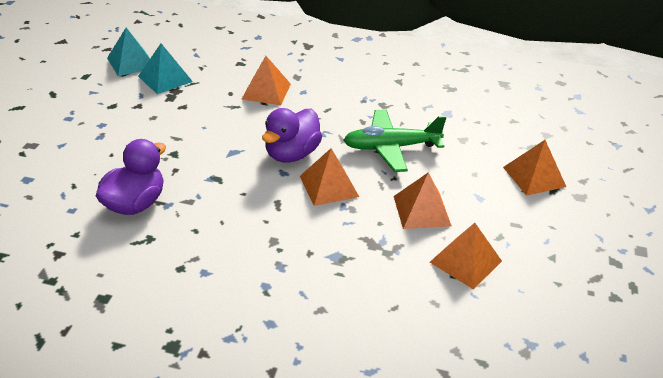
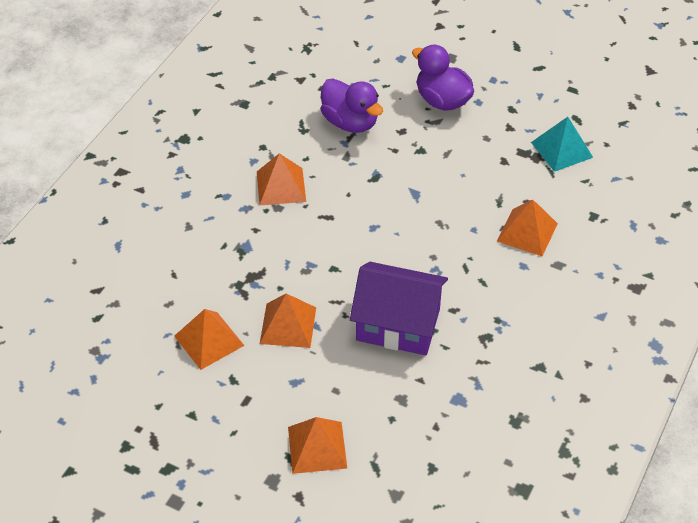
camera: 105 degrees right, 10 degrees up
turquoise pyramid [107,28,150,76] -> none
purple duck [262,108,322,162] -> purple duck moved to [412,45,474,111]
orange pyramid [300,148,359,206] -> orange pyramid moved to [257,153,306,205]
green plane [343,109,447,172] -> purple house [350,262,448,356]

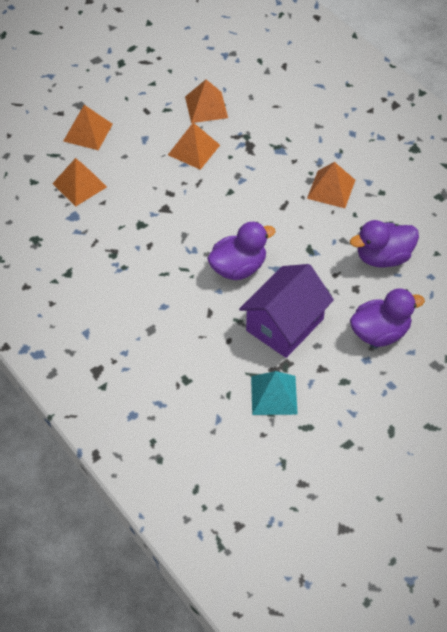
camera: 115 degrees right, 5 degrees up
purple house [350,262,448,356] -> purple house moved to [239,264,334,358]
orange pyramid [497,199,558,256] -> orange pyramid moved to [52,158,107,207]
none -> purple duck [207,222,276,280]

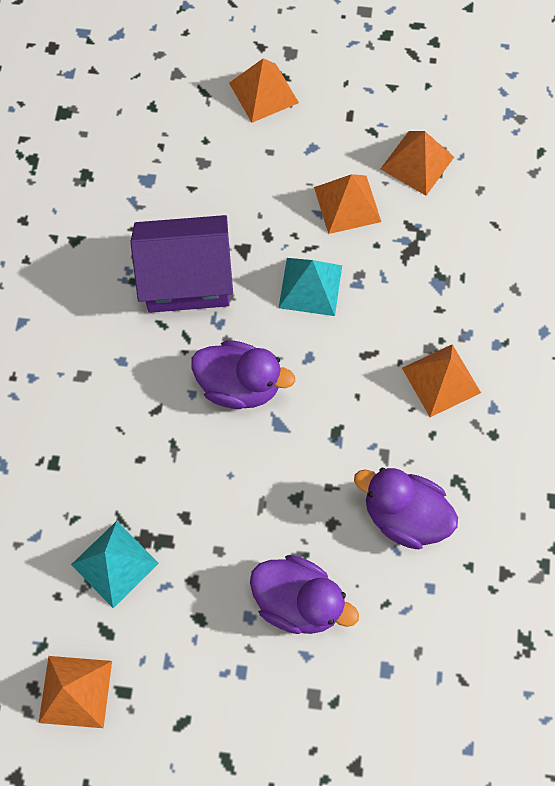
camera: 45 degrees right, 15 degrees up
orange pyramid [52,158,107,207] -> orange pyramid moved to [39,656,112,728]
purple house [239,264,334,358] -> purple house moved to [130,215,233,313]
none -> turquoise pyramid [279,258,342,316]

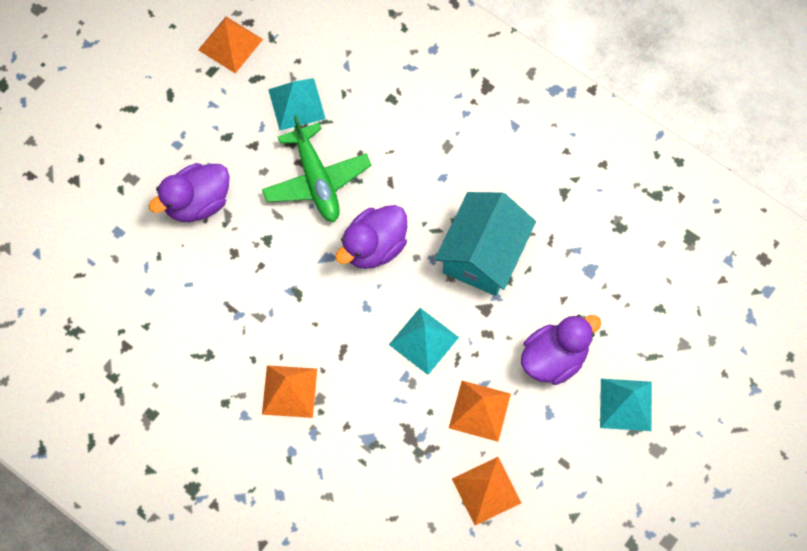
camera: 120 degrees right, 0 degrees up
purple house [130,215,233,313] -> turquoise house [435,192,536,296]
orange pyramid [229,58,299,123] -> turquoise pyramid [600,379,652,431]
purple duck [354,468,458,549] -> purple duck moved to [521,315,601,385]
none -> green plane [262,115,371,222]

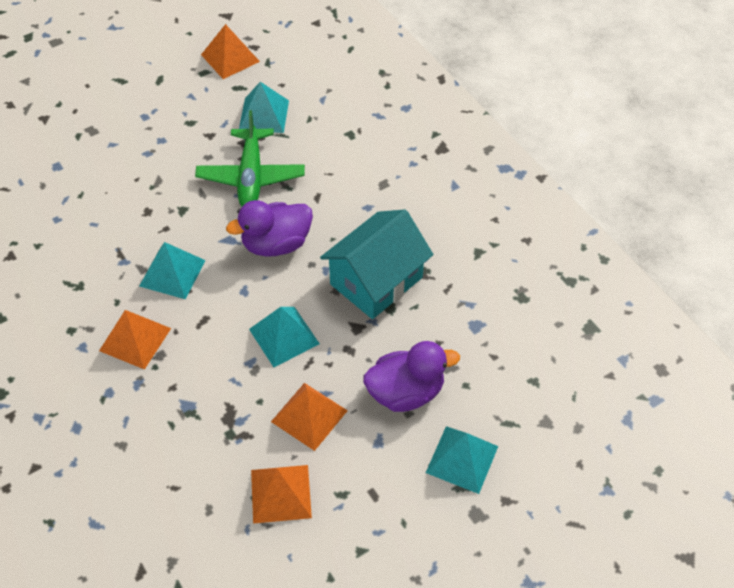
camera: 20 degrees right, 15 degrees down
purple duck [149,163,230,222] -> none
none -> turquoise pyramid [139,242,206,299]

